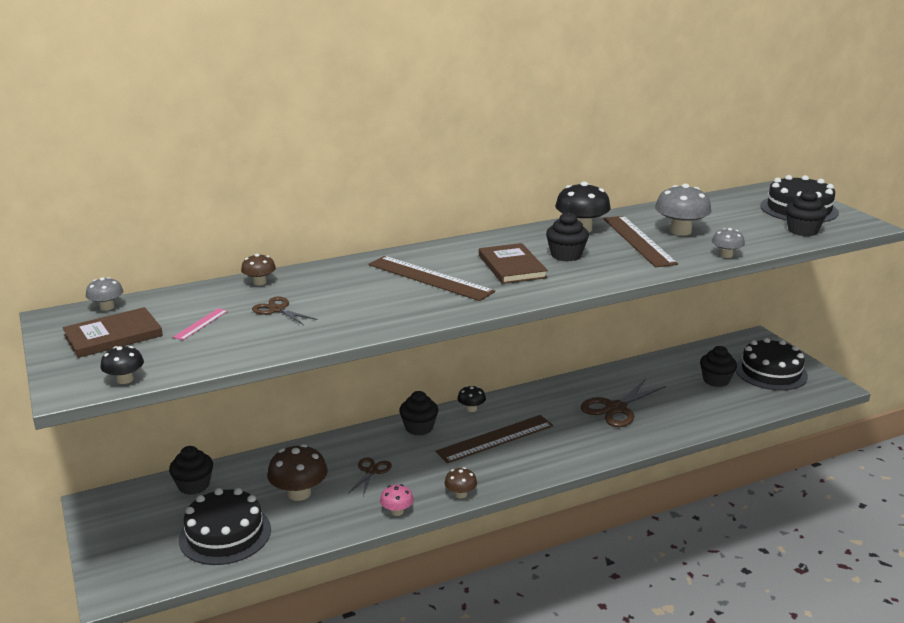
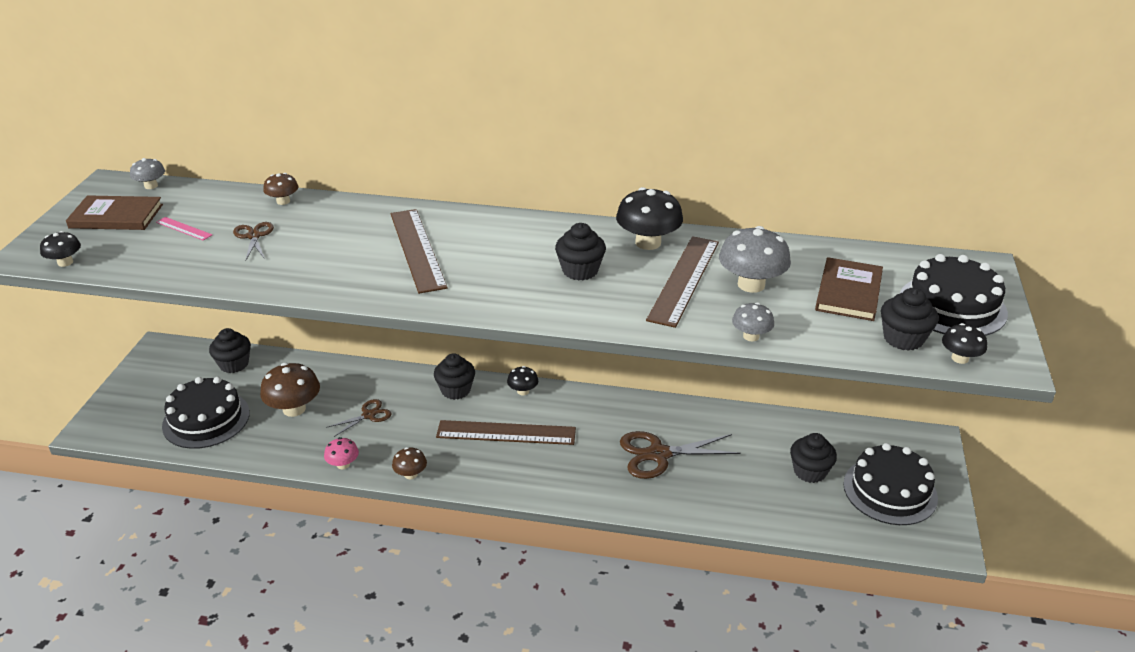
camera: 35 degrees right, 10 degrees up
pink ruler [173,308,228,340] -> pink ruler turned 60 degrees clockwise [156,217,212,241]
brown book [479,243,548,284] -> brown book moved to [815,257,883,321]
none -> black mushroom [942,323,987,364]

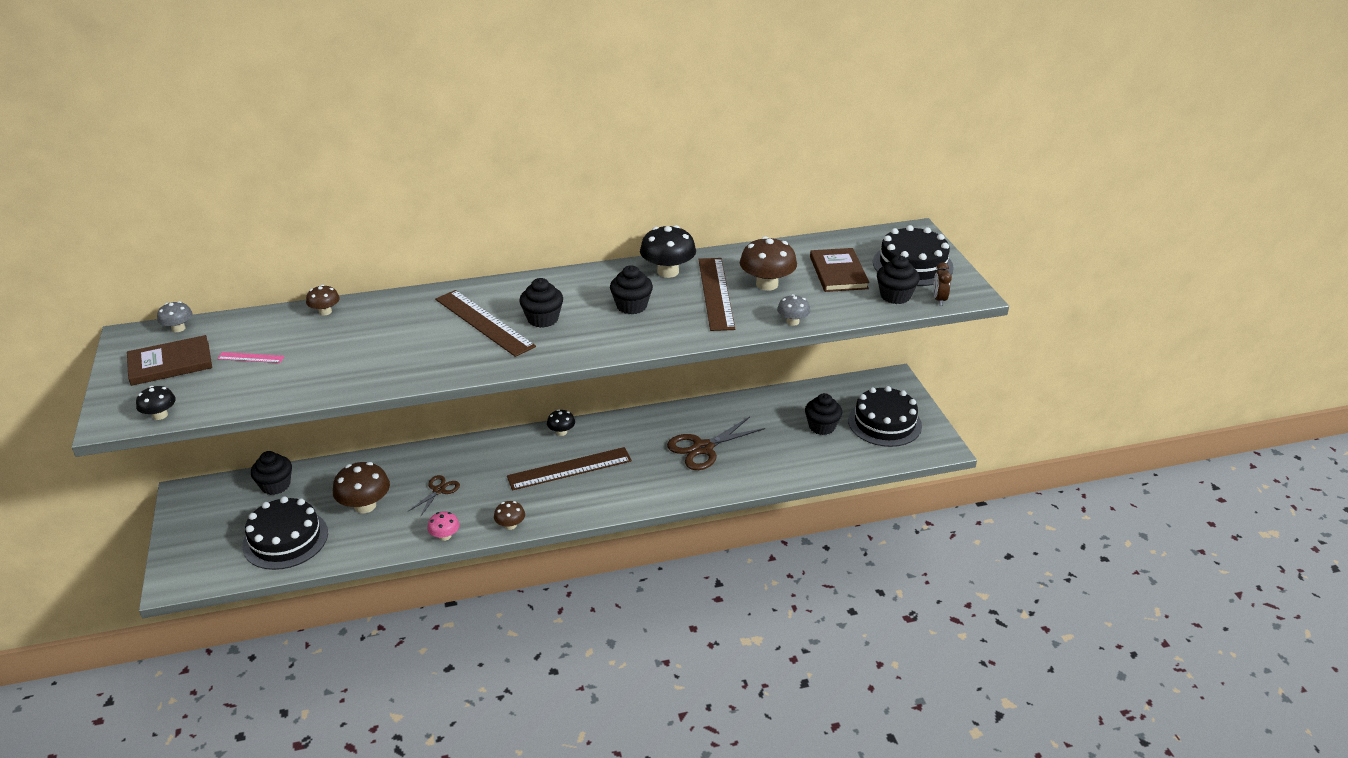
camera: 25 degrees left, 0 degrees up
brown scissors [233,222,274,261] -> none
black cupcake [434,354,475,400] -> black cupcake moved to [519,278,563,328]
grey mushroom [719,226,791,293] -> brown mushroom [740,236,797,291]
black mushroom [942,323,987,364] -> brown clock [933,262,952,306]

